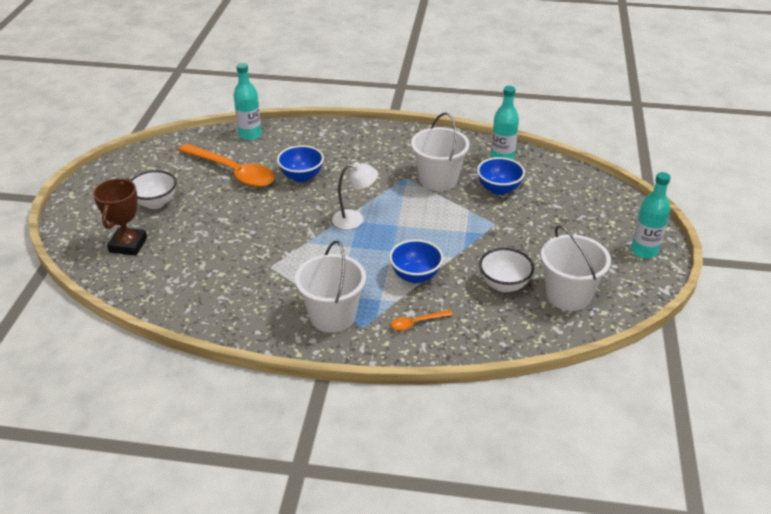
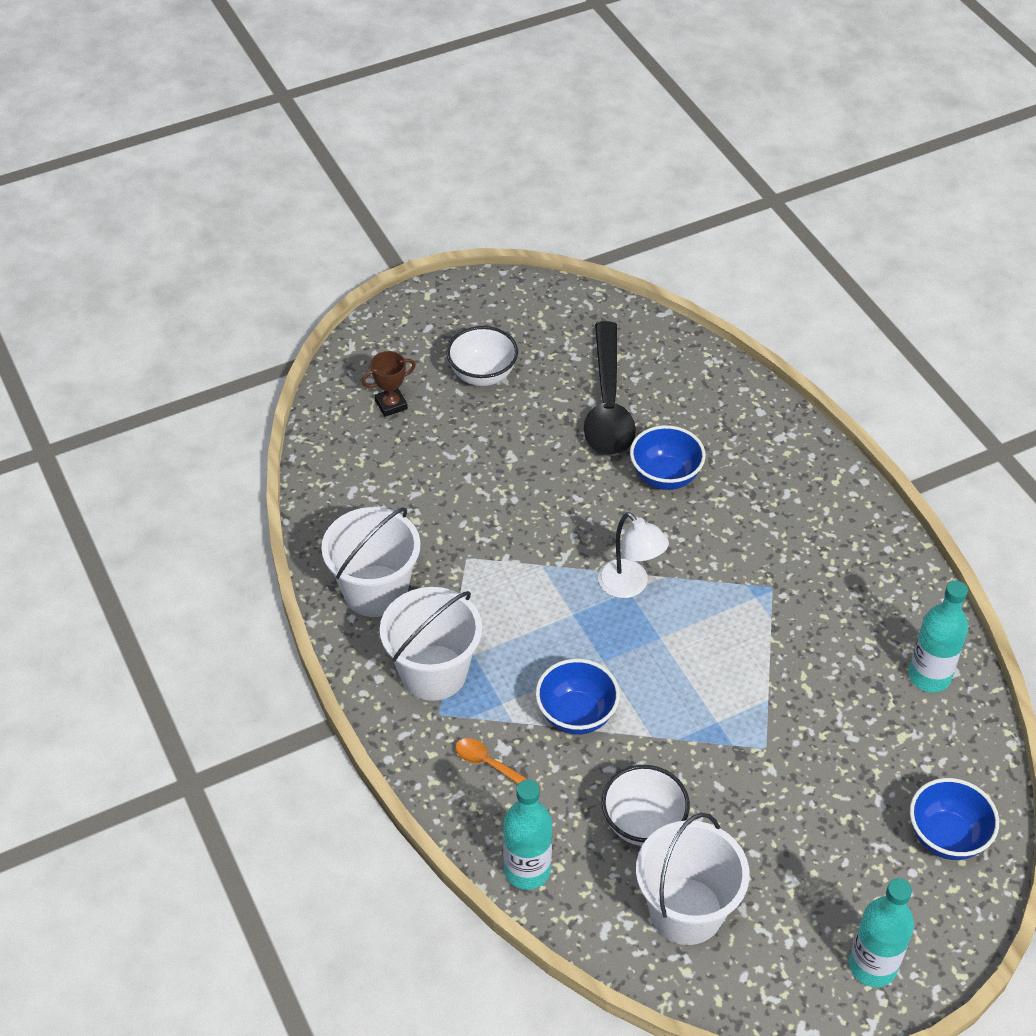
camera: 55 degrees right, 10 degrees up
brown trophy [93,178,147,255] -> brown trophy [362,351,416,417], size x0.62
orange spoon [178,144,275,187] -> black spoon [584,321,636,456]
turquoise bottle [234,63,262,141] -> turquoise bottle moved to [503,779,552,890]
white bucket [411,112,470,191] -> white bucket moved to [321,507,420,617]
blue bowl [477,157,525,195] -> blue bowl moved to [910,778,999,860]

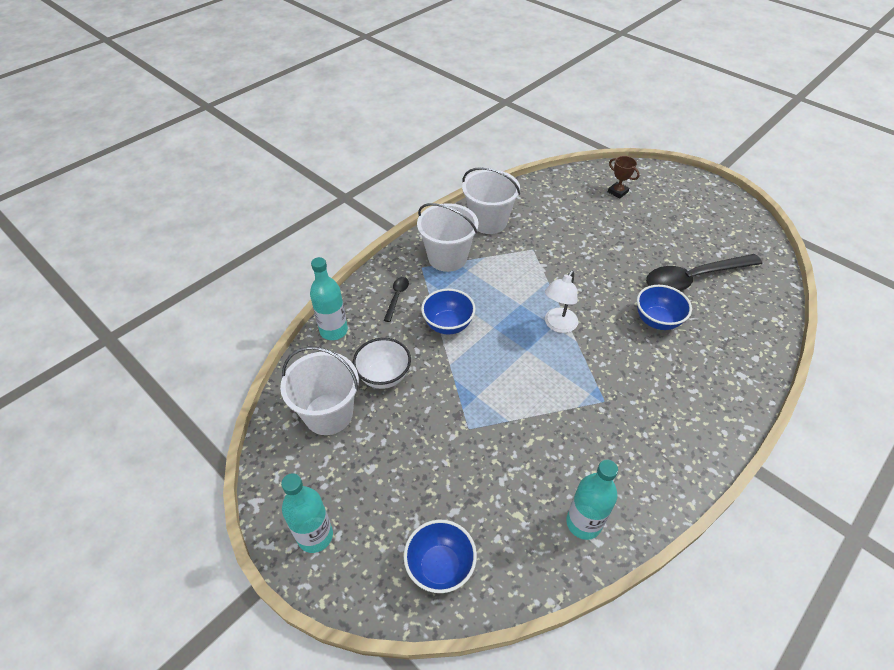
camera: 70 degrees right, 0 degrees up
white bowl [446,326,518,386] -> none
orange spoon [455,738,542,790] -> black spoon [384,277,409,322]

